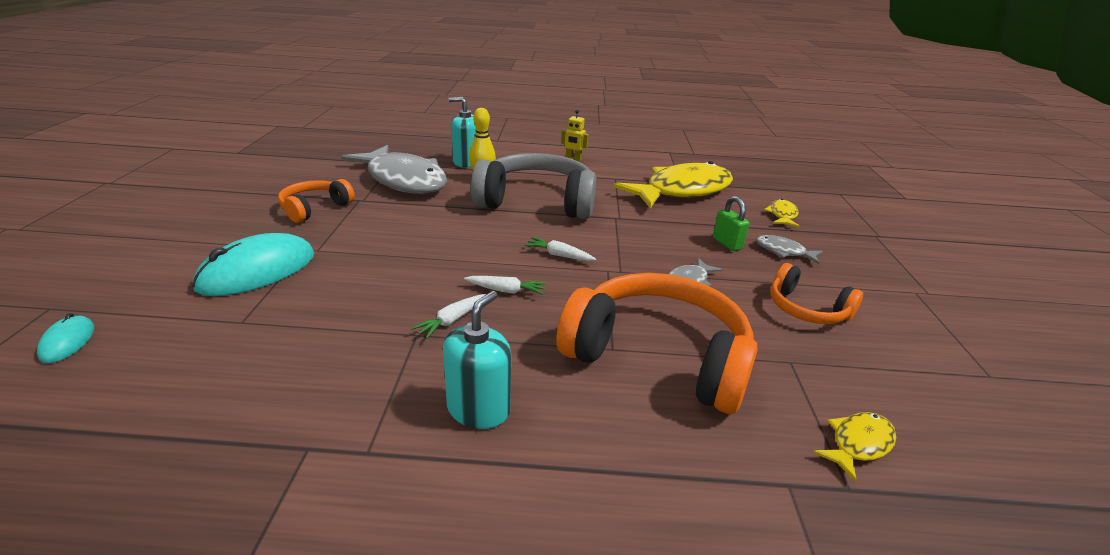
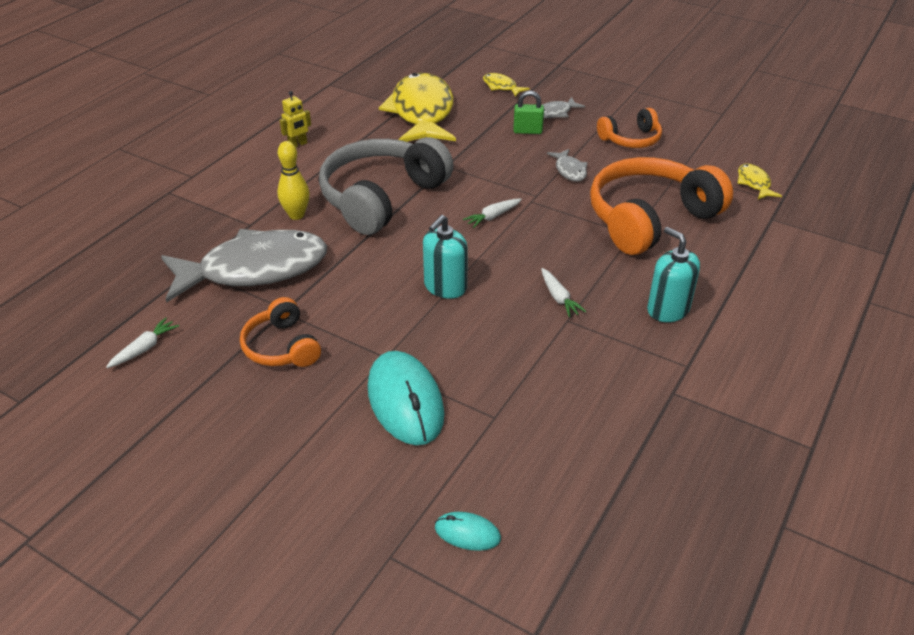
camera: 60 degrees left, 10 degrees up
turquoise soap dispenser [448,97,476,167] -> turquoise soap dispenser moved to [423,215,468,299]
white carrot [464,276,546,295] -> white carrot moved to [106,318,179,368]

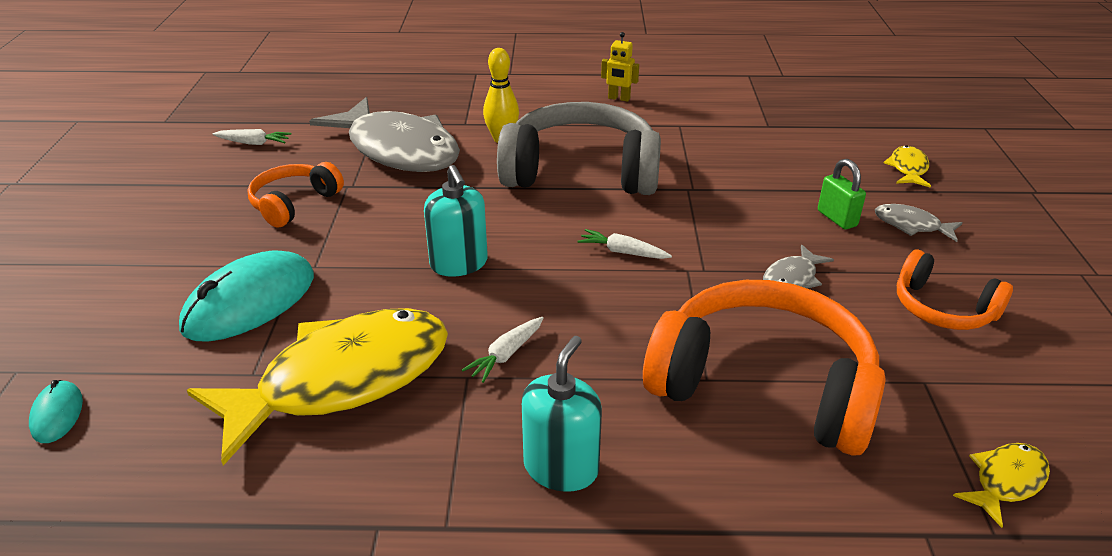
camera: 60 degrees right, 5 degrees down
yellow fish [379,73,456,142] -> yellow fish moved to [187,308,448,466]
turquoise soap dispenser [423,215,468,299] -> turquoise soap dispenser turned 120 degrees counterclockwise [424,165,488,277]

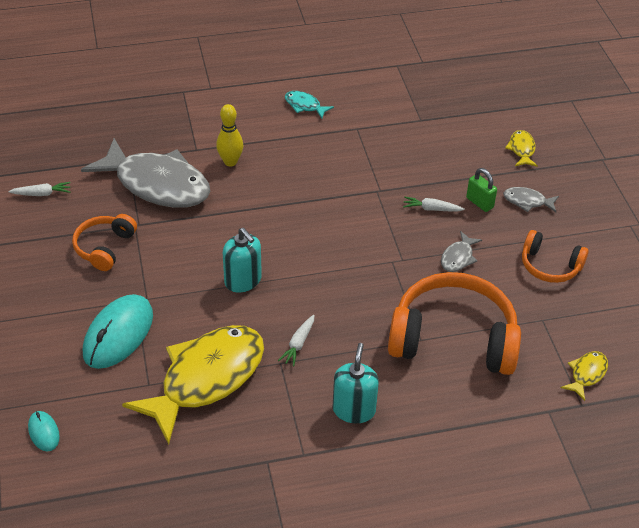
camera: 15 degrees left, 10 degrees up
grey headphones [497,102,661,195] -> none
white carrot [577,229,672,259] -> white carrot moved to [403,196,465,212]
yellow robot [601,32,639,102] -> turquoise fish [285,91,334,119]

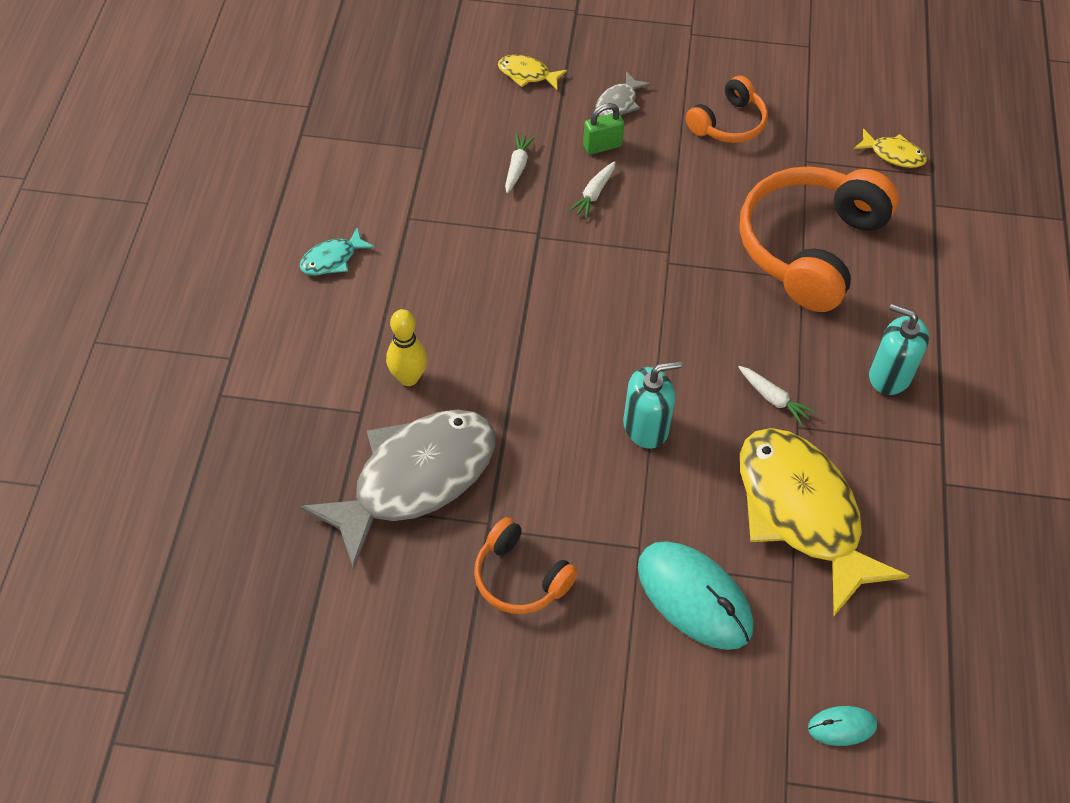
camera: 70 degrees left, 10 degrees up
white carrot [8,182,71,196] -> white carrot moved to [505,133,535,193]
grey fish [441,231,482,272] -> none
yellow fish [561,351,608,401] -> yellow fish turned 150 degrees clockwise [853,128,927,168]

